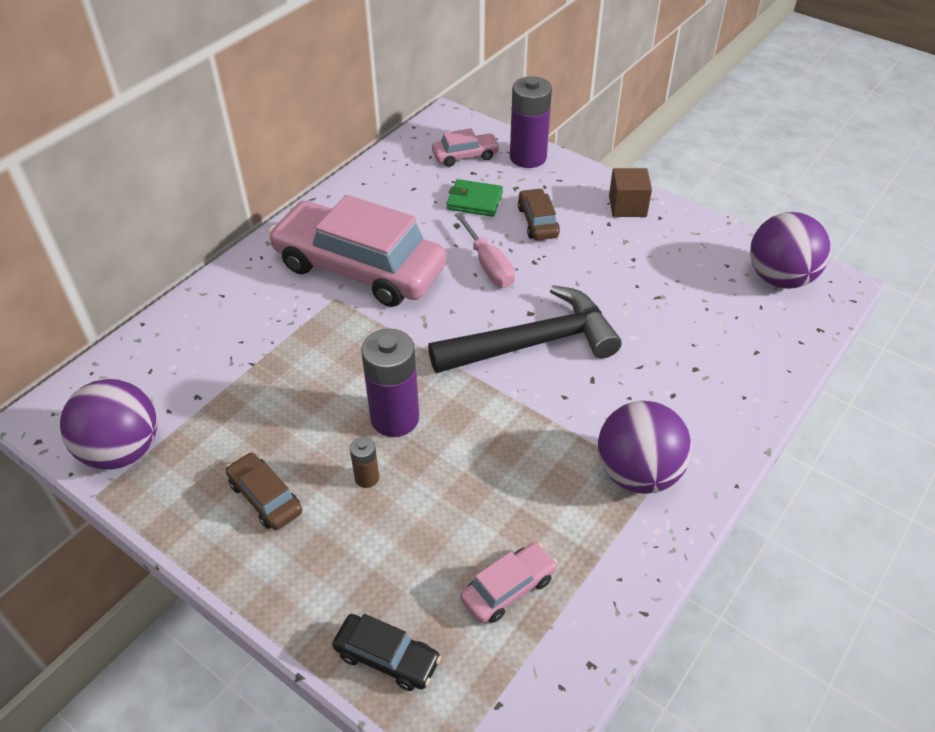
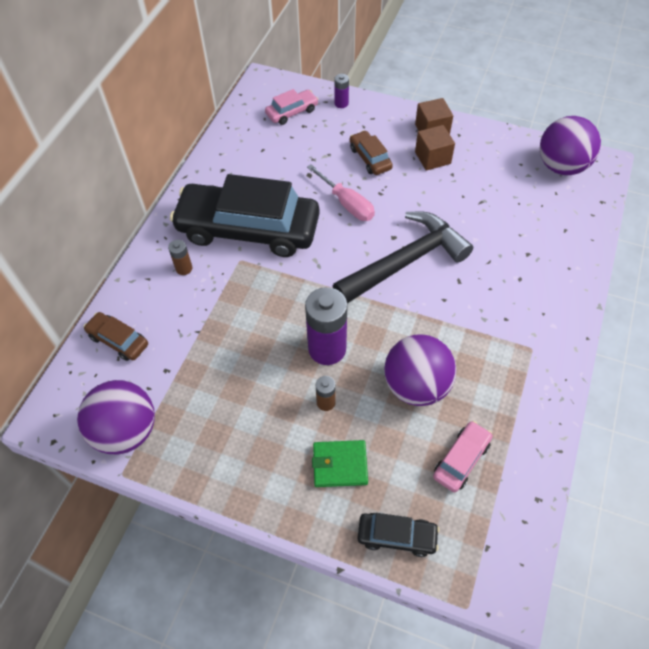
camera: 15 degrees left, 10 degrees up
brown car [226,452,302,530] -> brown car moved to [84,312,148,361]
pink car [268,195,447,307] -> black car [170,174,320,257]
green wallet [446,179,503,217] -> green wallet moved to [312,440,368,487]
purple battery [510,76,552,168] -> purple battery [334,74,349,108], size x0.48
purple ball [598,401,692,494] -> purple ball moved to [384,334,456,406]
none -> brown battery [168,240,193,275]
none -> brown cube [415,125,455,171]

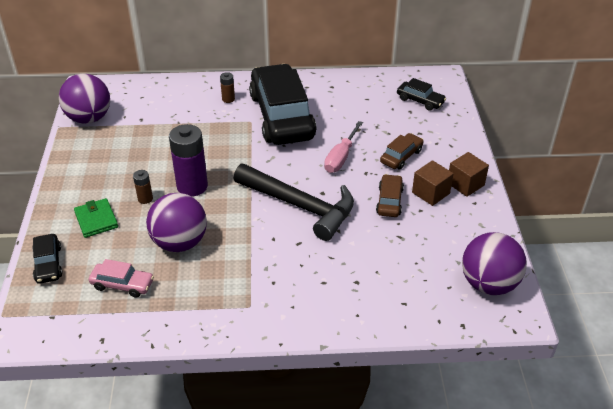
camera: 65 degrees right, 15 degrees down
brown car [84,312,148,361] -> brown car moved to [376,174,404,217]
pink car [265,89,319,125] -> black car [397,78,446,111]
purple battery [334,74,349,108] -> none

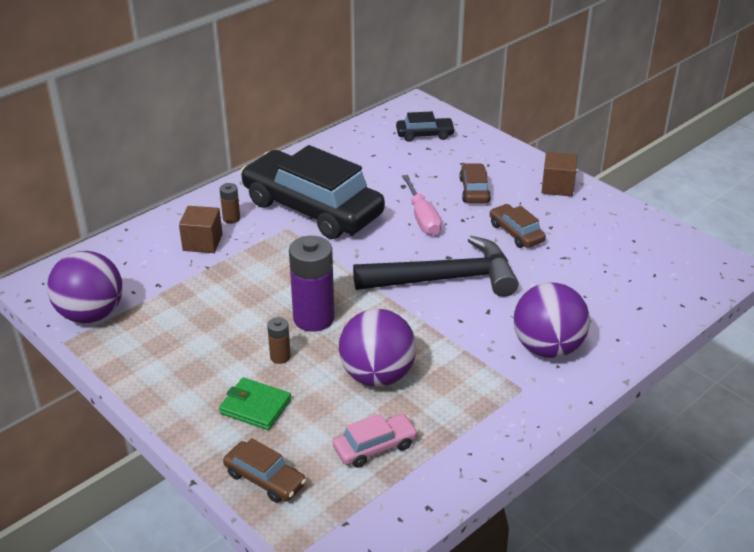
camera: 40 degrees left, 5 degrees down
black car [32,234,63,284] -> brown car [223,438,306,503]
brown cube [412,160,454,206] -> brown cube moved to [179,206,222,253]
purple ball [462,232,527,295] -> purple ball moved to [514,282,590,358]

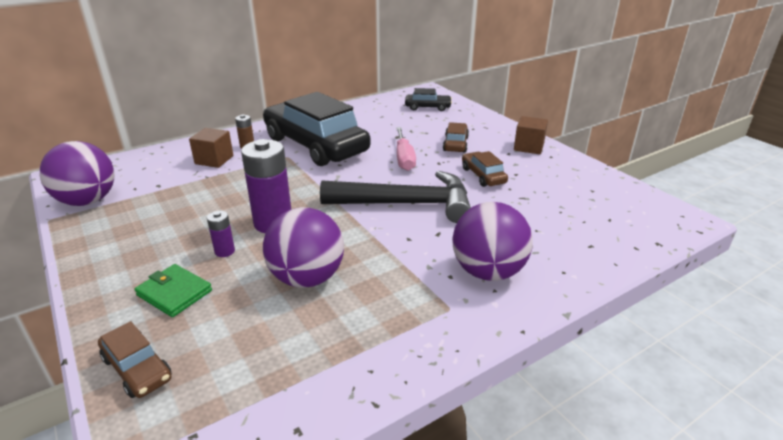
camera: 10 degrees right, 5 degrees down
brown battery [267,317,291,364] -> purple battery [207,211,235,257]
pink car [333,413,418,468] -> none

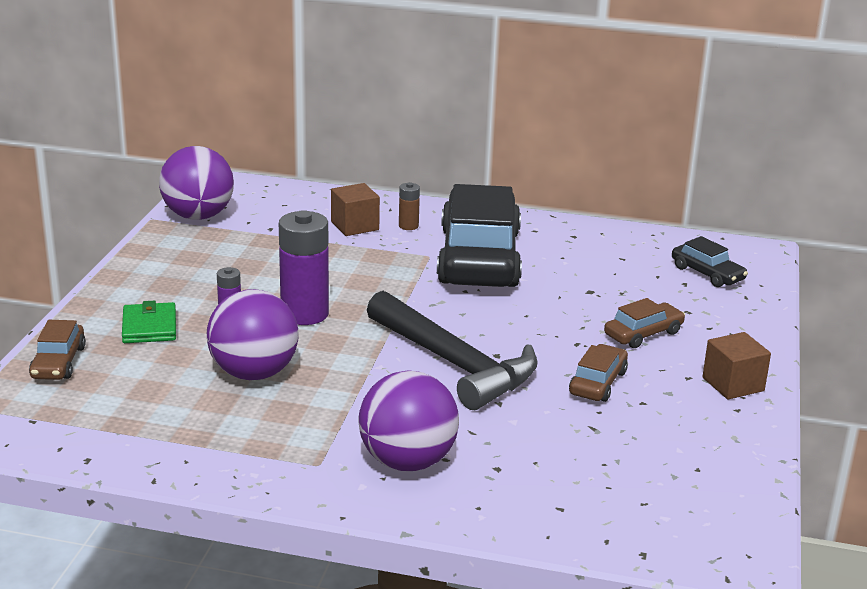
camera: 45 degrees right, 5 degrees down
pink screwdriver [396,127,416,171] -> none

